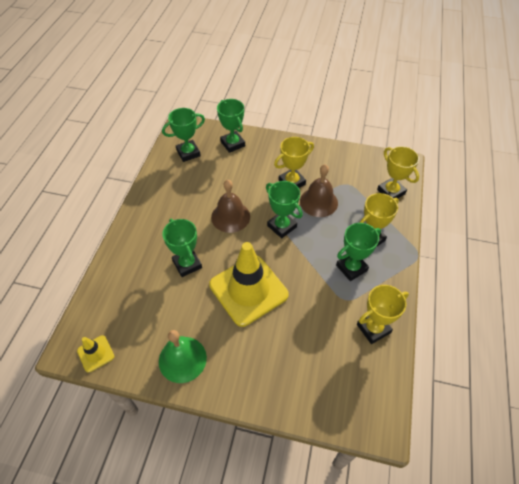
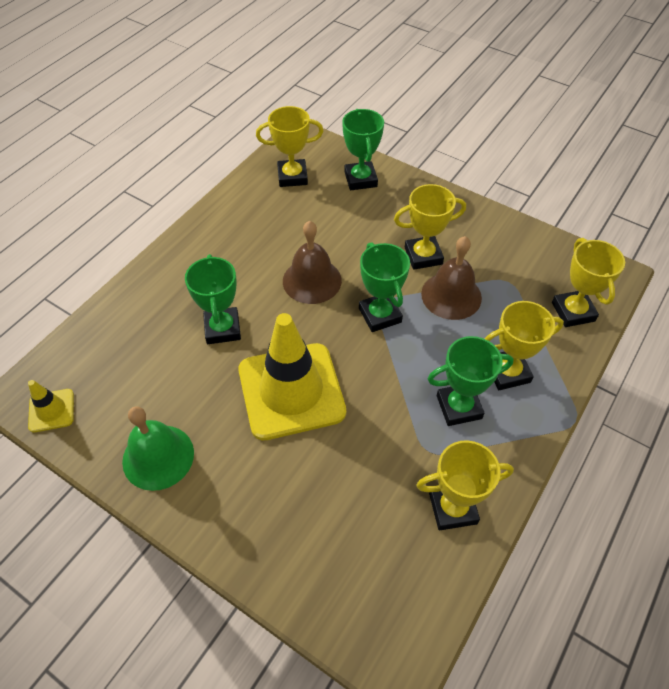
camera: 20 degrees right, 0 degrees up
green trophy [162,108,205,162] -> yellow trophy [256,106,323,187]

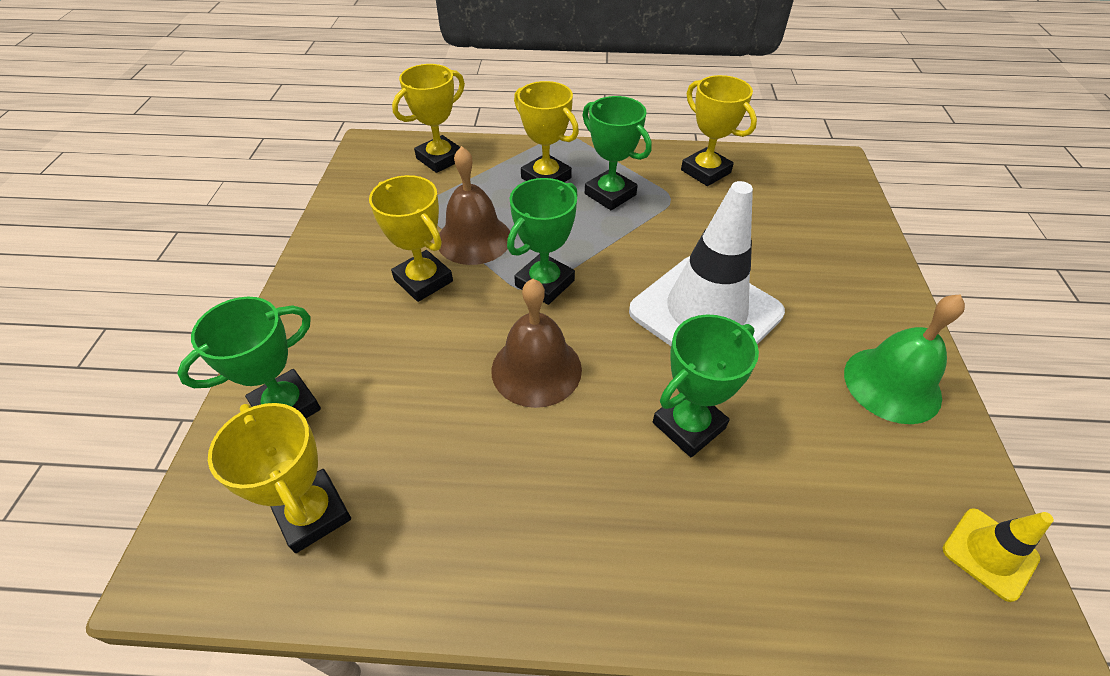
camera: 120 degrees left, 5 degrees down
yellow traffic cone [238,313,346,440] -> white traffic cone [629,181,785,346]

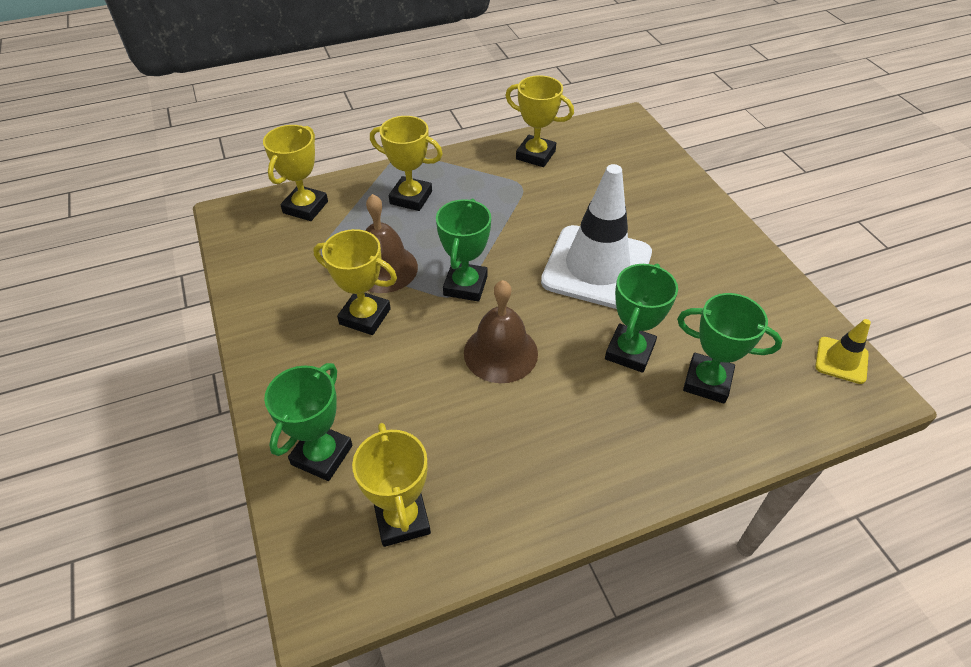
camera: 25 degrees left, 0 degrees up
yellow trophy [208,403,351,553] -> yellow trophy turned 45 degrees clockwise [352,423,431,547]
green trophy [583,96,652,210] -> green trophy moved to [677,293,782,404]
green bell [844,294,965,424] -> none

